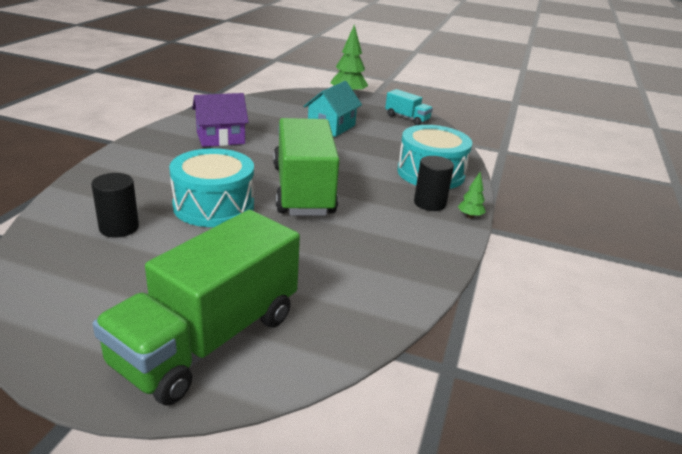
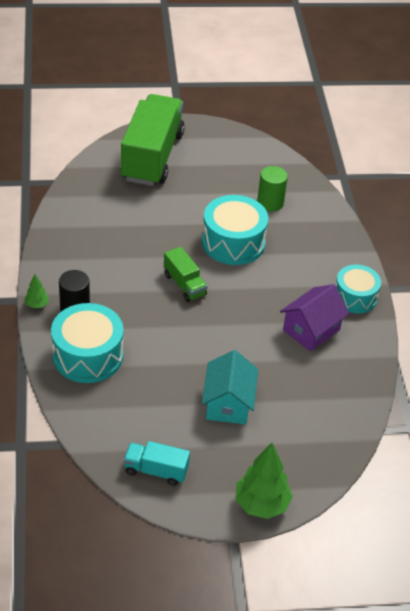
camera: 155 degrees right, 15 degrees up
black cylinder [91,173,139,238] -> green cylinder [257,166,288,211]
green truck [273,118,339,216] -> green truck [164,247,208,302], size x0.46
none -> turquoise drum [336,265,381,313]

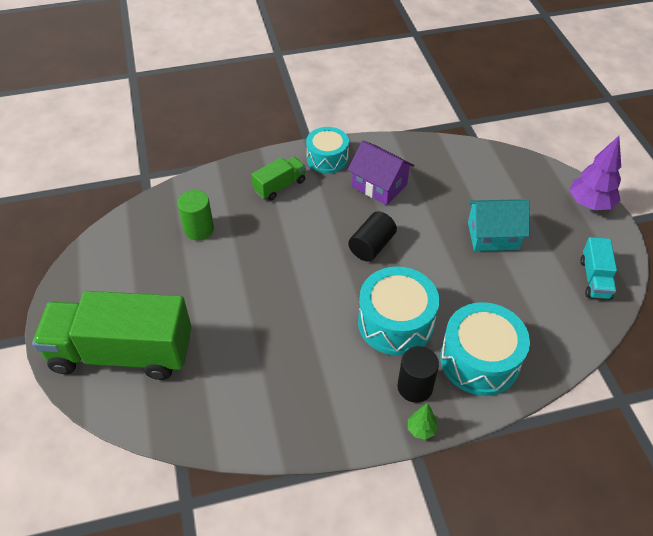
camera: 95 degrees left, 5 degrees up
green truck [164,247,208,302] -> green truck moved to [251,157,306,201]
turquoise drum [202,195,268,265] -> turquoise drum moved to [358,267,439,356]
green tree [236,443,293,519] -> purple tree [569,136,621,210]
none -> black cylinder [348,211,397,262]

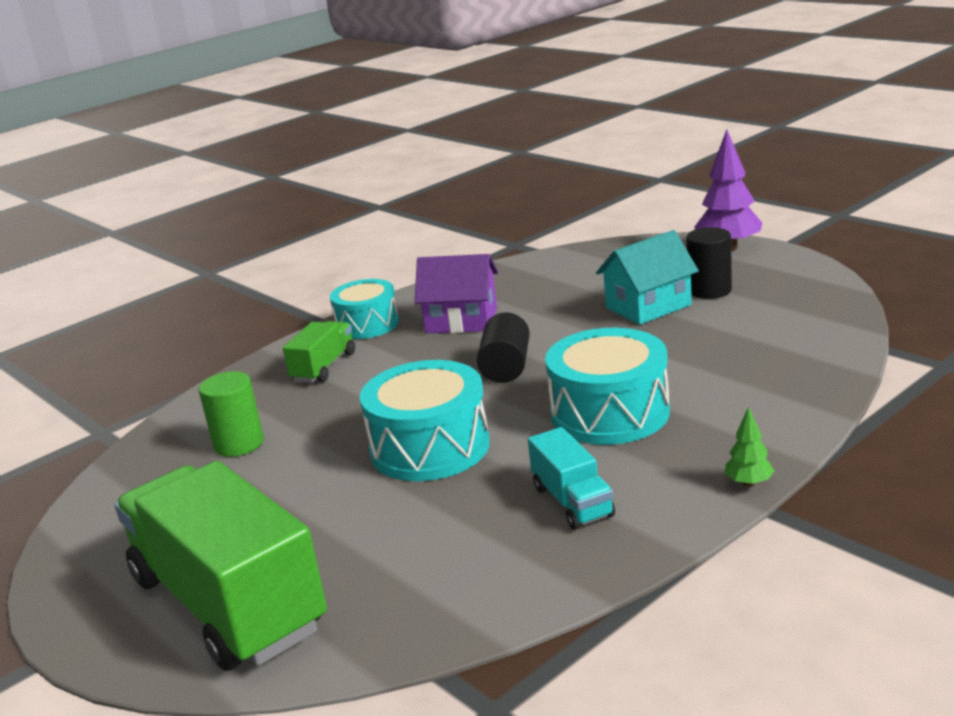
camera: 25 degrees left, 25 degrees down
green truck [32,291,192,380] -> green truck turned 75 degrees clockwise [115,461,327,671]
black cylinder [398,346,439,403] -> black cylinder moved to [686,227,732,299]
turquoise drum [440,302,530,396] -> turquoise drum moved to [360,360,490,481]
turquoise truck [580,237,617,300] -> turquoise truck moved to [528,427,615,530]

